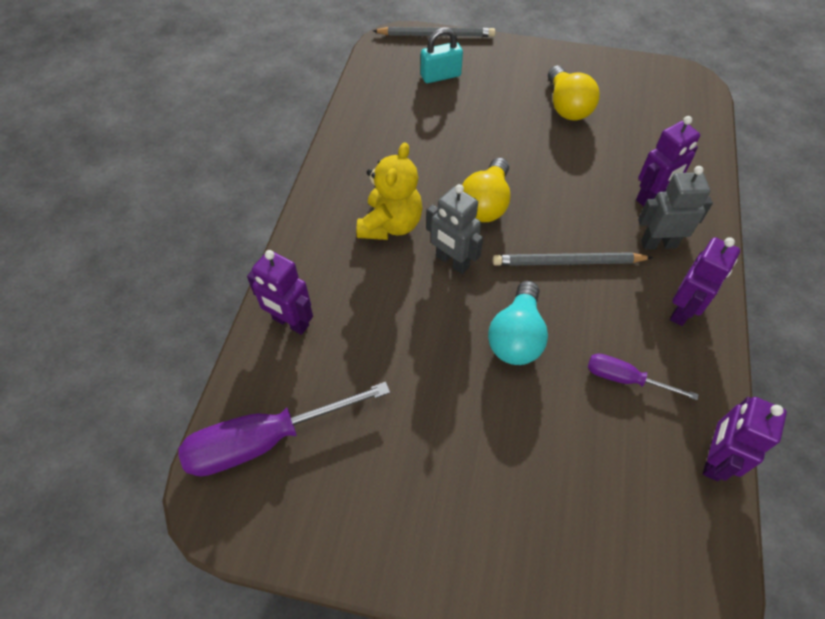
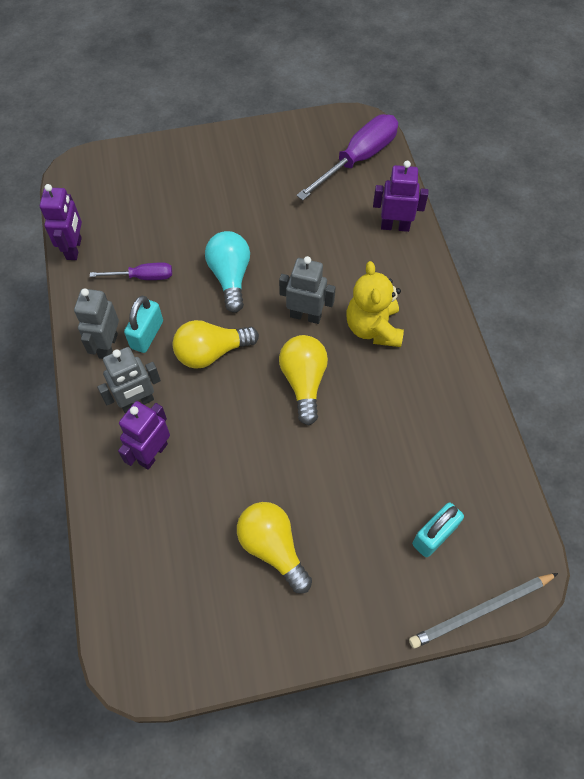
camera: 155 degrees right, 5 degrees up
grey pencil [493,252,653,266] -> yellow light bulb [173,320,259,369]
purple robot [670,237,740,326] -> grey robot [74,288,119,359]
none -> turquoise padlock [124,296,163,353]

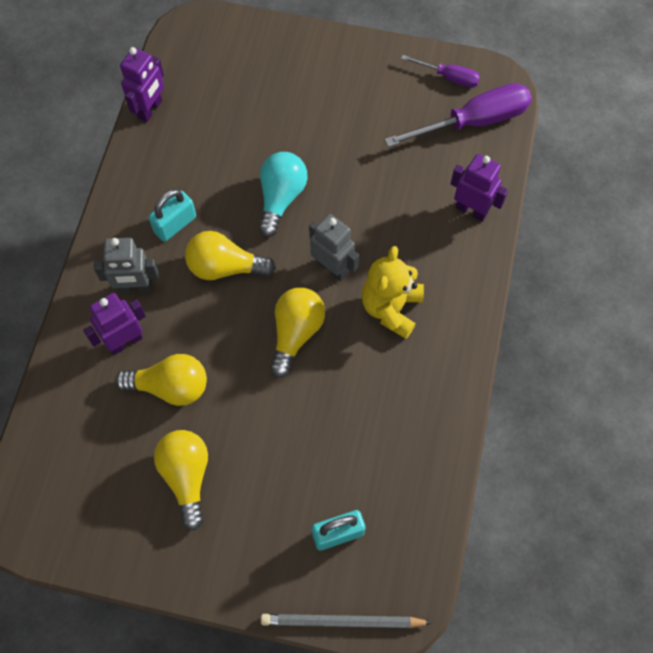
camera: 25 degrees right, 5 degrees up
grey robot [74,288,119,359] -> none
purple screwdriver [90,262,172,280] -> purple screwdriver moved to [401,55,480,88]
none -> yellow light bulb [115,354,207,406]

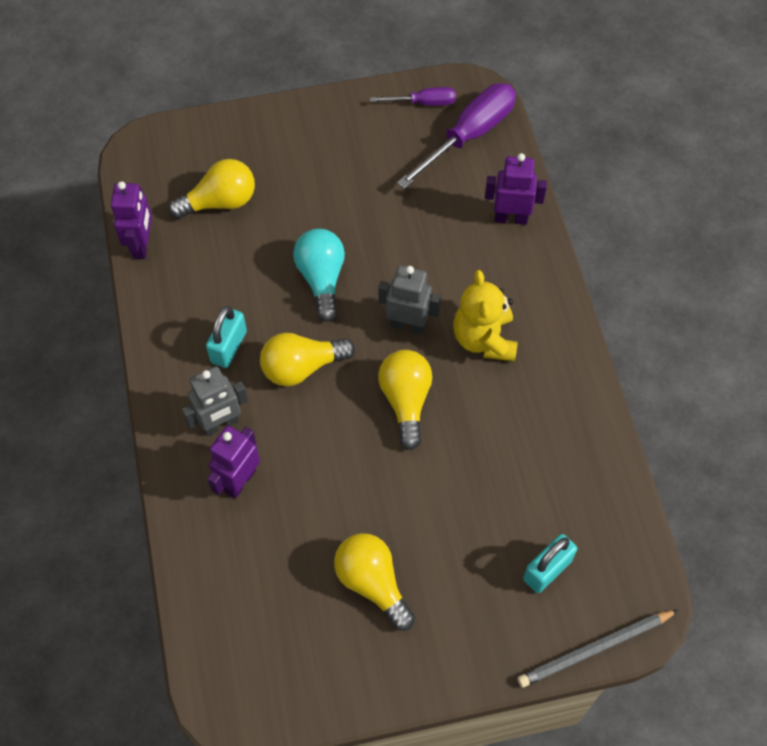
camera: 25 degrees left, 5 degrees down
yellow light bulb [115,354,207,406] -> yellow light bulb moved to [168,159,255,219]

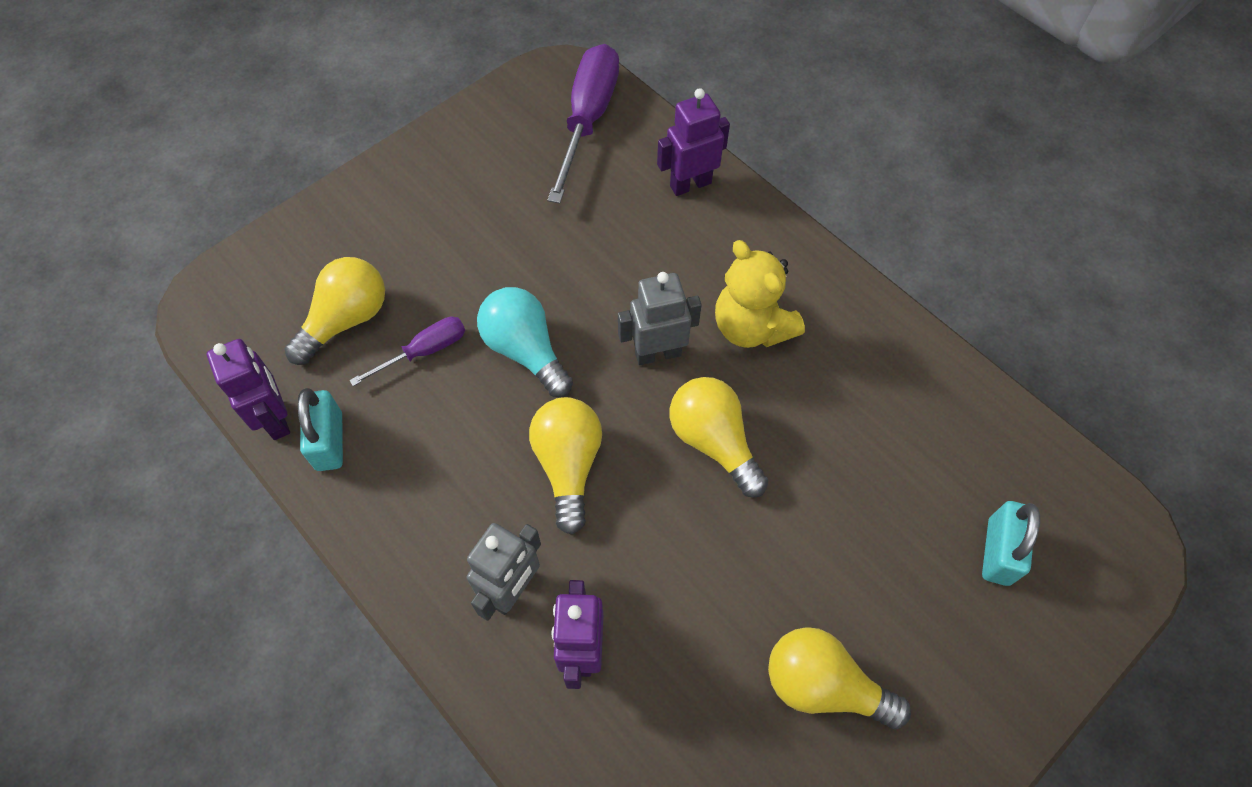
camera: 30 degrees left, 0 degrees up
turquoise padlock [206,306,247,368] -> turquoise padlock moved to [298,388,343,471]
yellow light bulb [260,333,355,386] -> yellow light bulb turned 135 degrees clockwise [529,397,602,535]
purple screwdriver [370,87,456,106] -> purple screwdriver moved to [349,317,465,386]
grey pencil [517,610,678,687] -> none

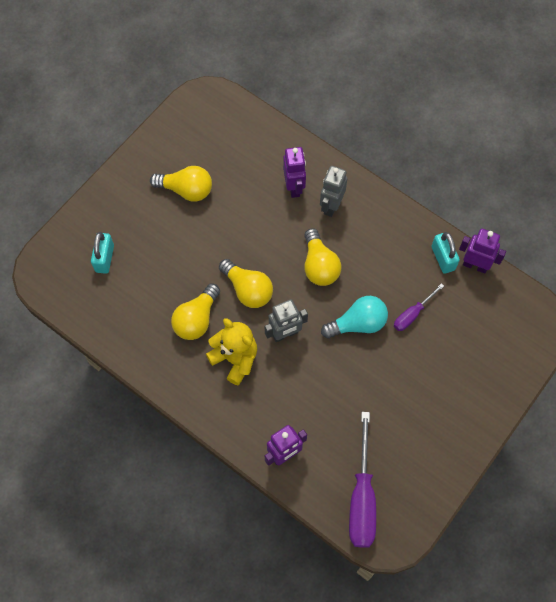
camera: 170 degrees right, 5 degrees up
purple robot [207,339,290,440] -> purple robot turned 150 degrees clockwise [459,228,506,274]
yellow light bulb [284,257,385,365] -> yellow light bulb moved to [171,283,220,340]
turquoise light bulb [477,287,573,397] -> turquoise light bulb turned 60 degrees counterclockwise [321,296,388,339]

